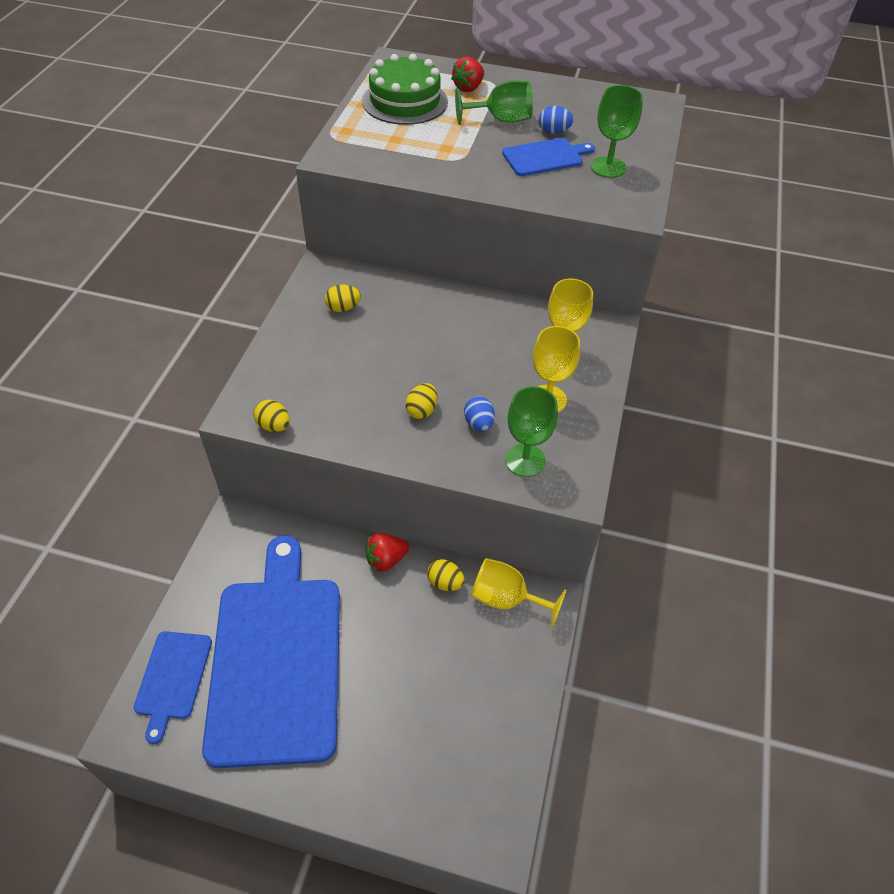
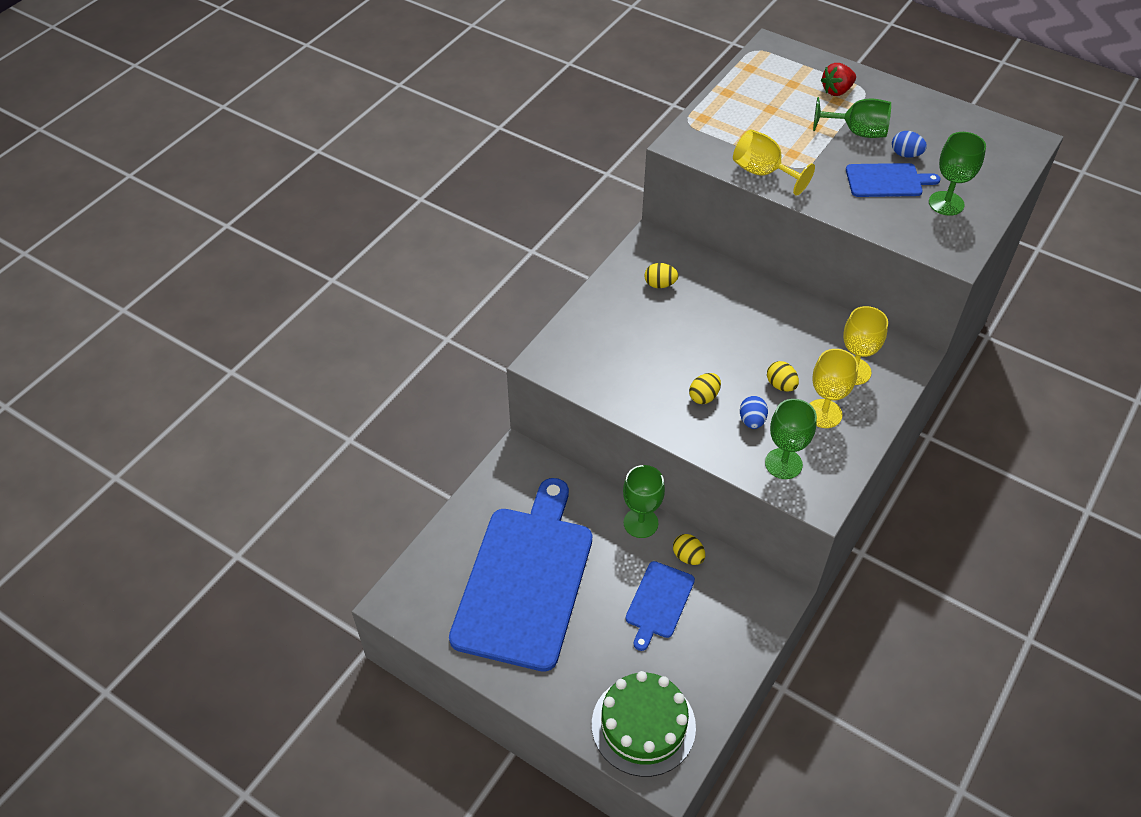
camera: 20 degrees right, 0 degrees up
blue cutting board [134,631,212,744] -> blue cutting board moved to [626,561,695,651]
yellow egg [253,400,290,432] -> yellow egg moved to [767,361,799,392]
green cake [362,54,448,125] -> green cake moved to [592,671,696,777]
red strawberry [365,533,409,572] -> green goblet [623,465,665,538]
yellow goblet [471,558,566,628] -> yellow goblet moved to [733,129,815,196]

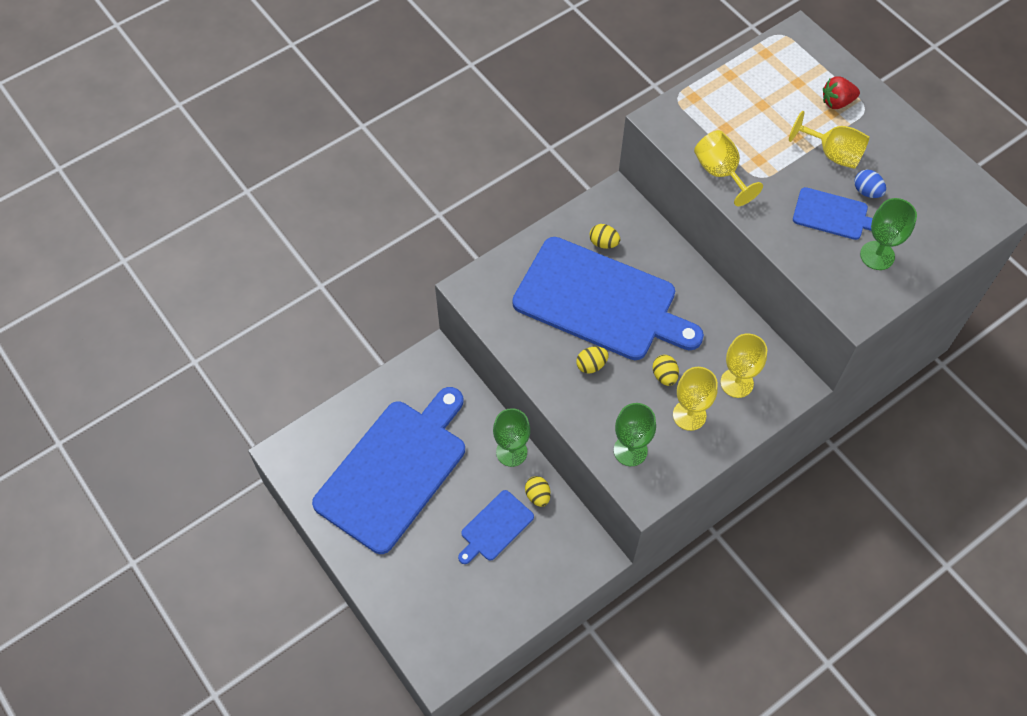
camera: 20 degrees right, 10 degrees up
green cake [592,671,696,777] -> none
blue egg [740,396,768,429] -> none
green goblet [813,97,891,138] -> yellow goblet [789,111,870,169]
none -> blue cutting board [512,237,704,360]

